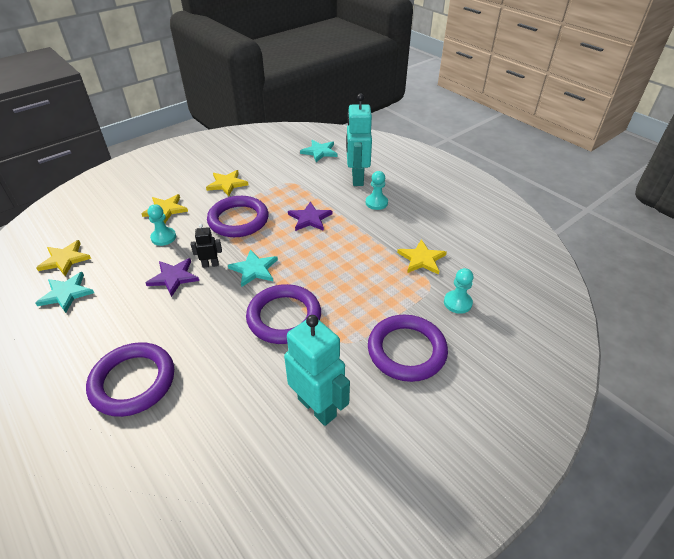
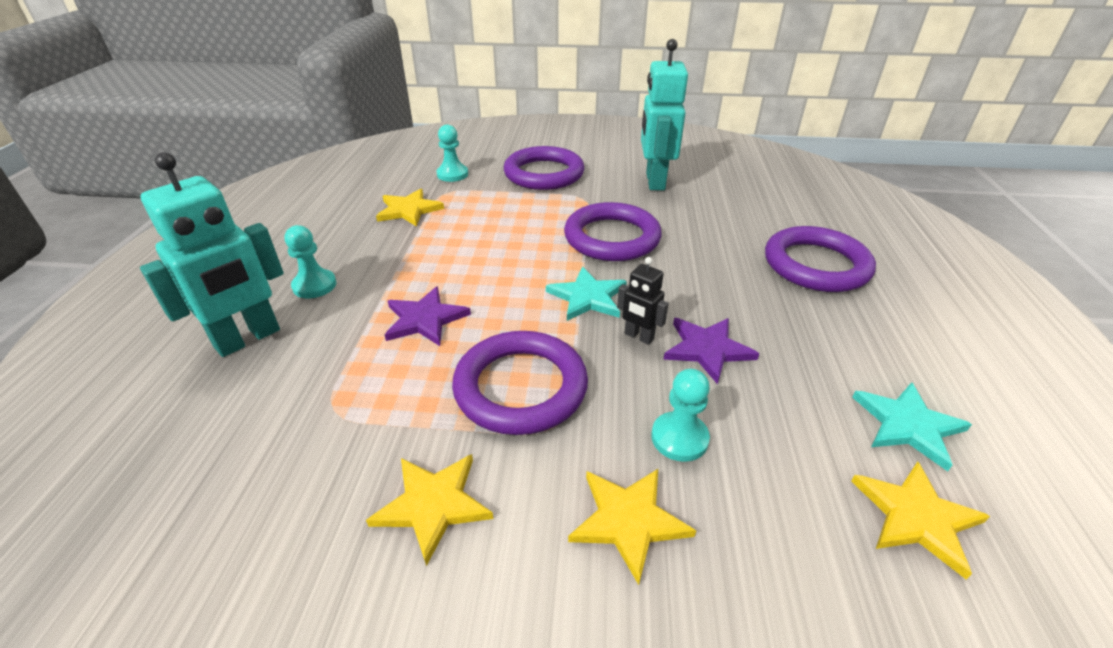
camera: 135 degrees left, 5 degrees down
turquoise star [300,140,338,162] -> none

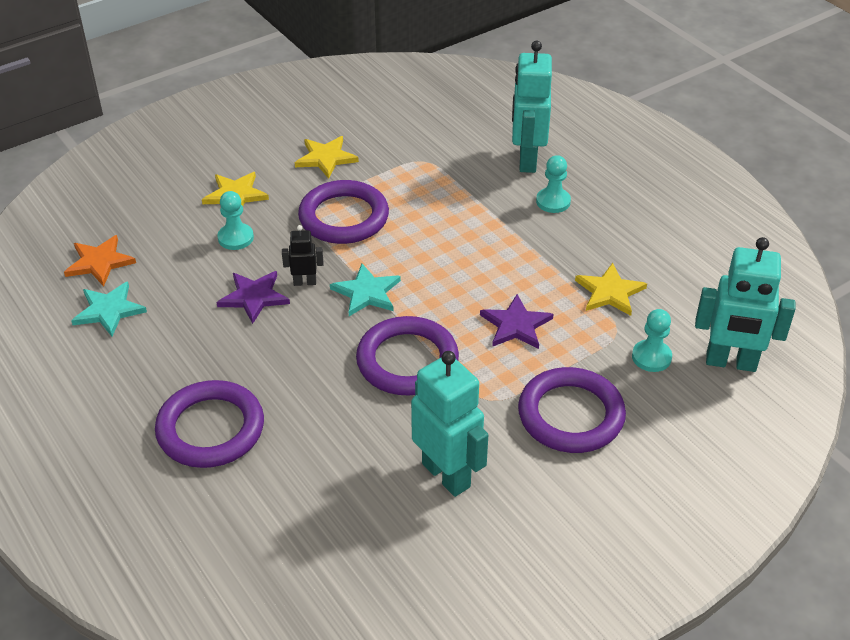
camera: 140 degrees right, 5 degrees up
purple star [384,286,471,346] -> purple star moved to [480,294,554,349]
yellow star [851,461,990,579] -> orange star [64,235,136,286]
none -> turquoise robot [695,237,796,372]

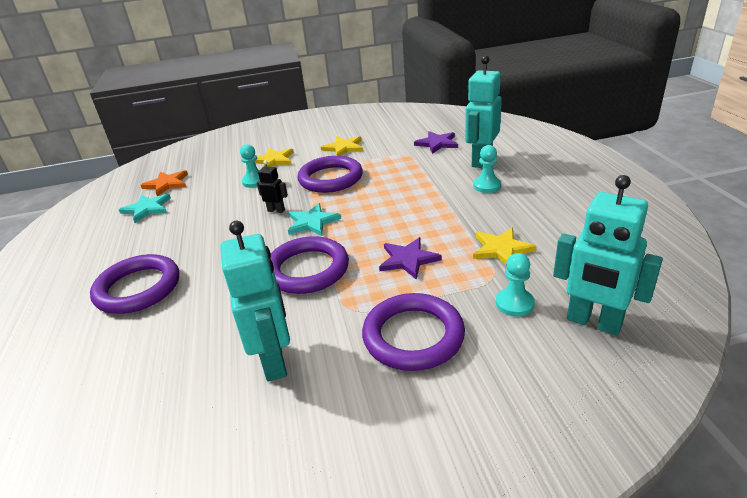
camera: 25 degrees right, 10 degrees down
purple star [217,271,290,324] -> purple star moved to [414,131,458,154]

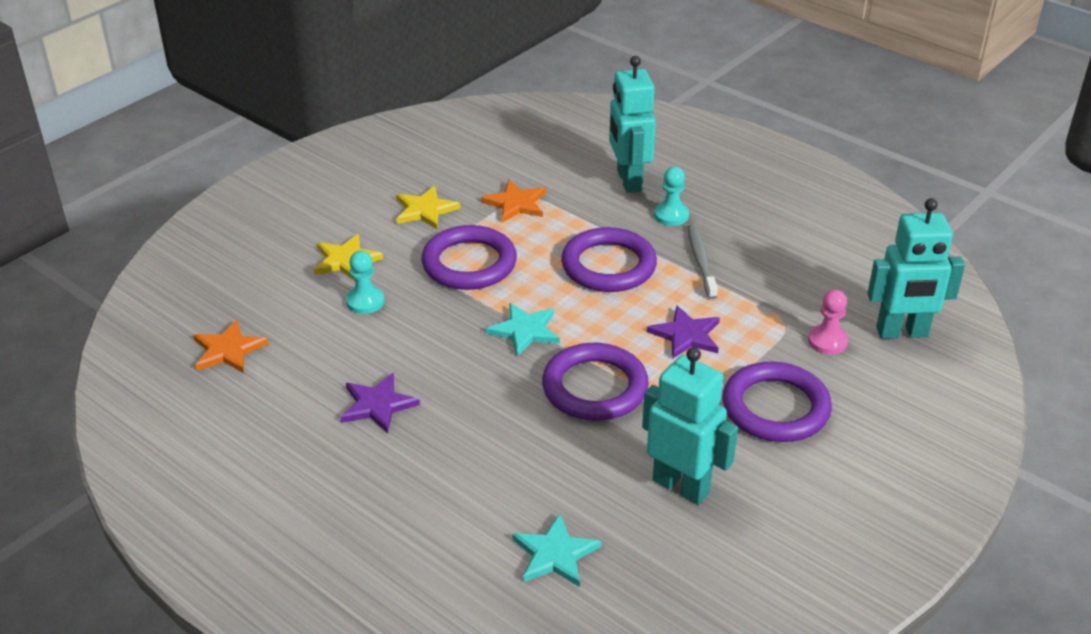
camera: 40 degrees left, 5 degrees up
purple ring [90,254,179,314] -> purple ring moved to [561,227,657,292]
turquoise star [119,194,171,223] -> turquoise star moved to [512,514,601,587]
black robot [257,160,288,213] -> none
purple star [414,131,458,154] -> purple star moved to [340,373,420,433]
yellow star [473,228,536,264] -> none
turquoise pawn [496,253,535,317] -> pink pawn [808,289,848,354]
none -> orange star [481,180,546,223]
none -> grey toothbrush [687,224,718,299]

